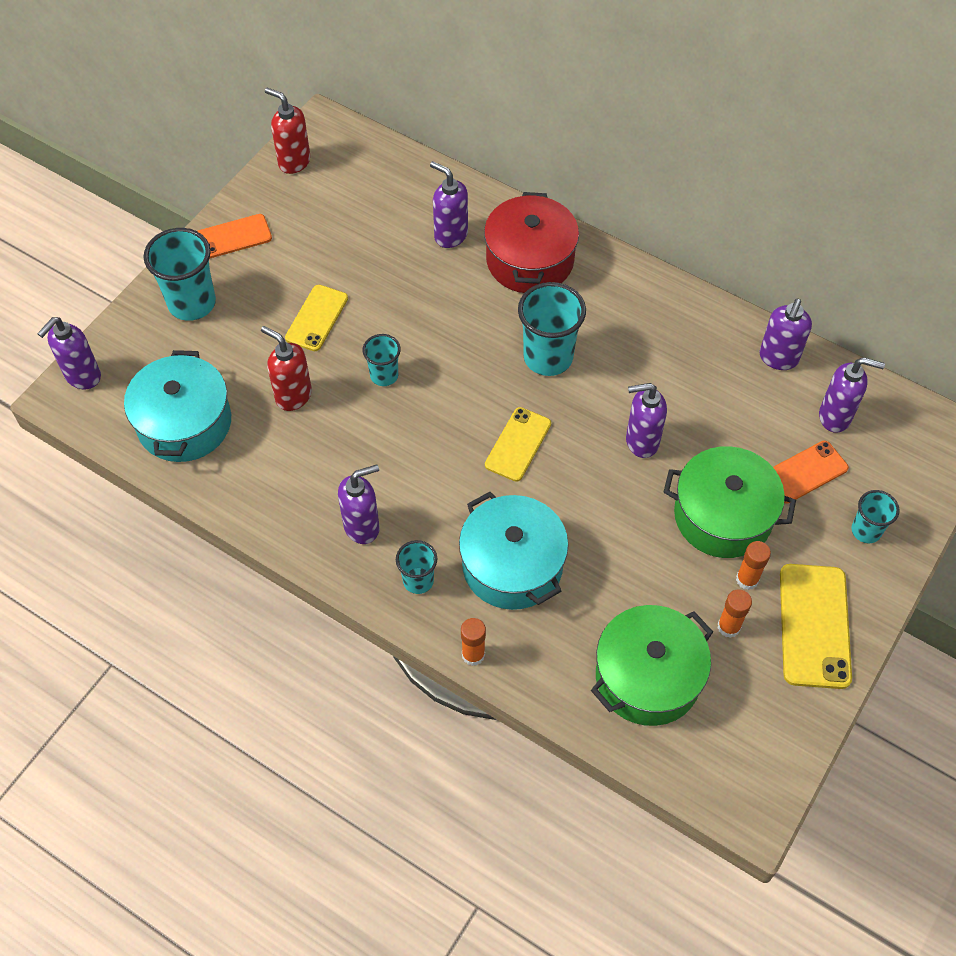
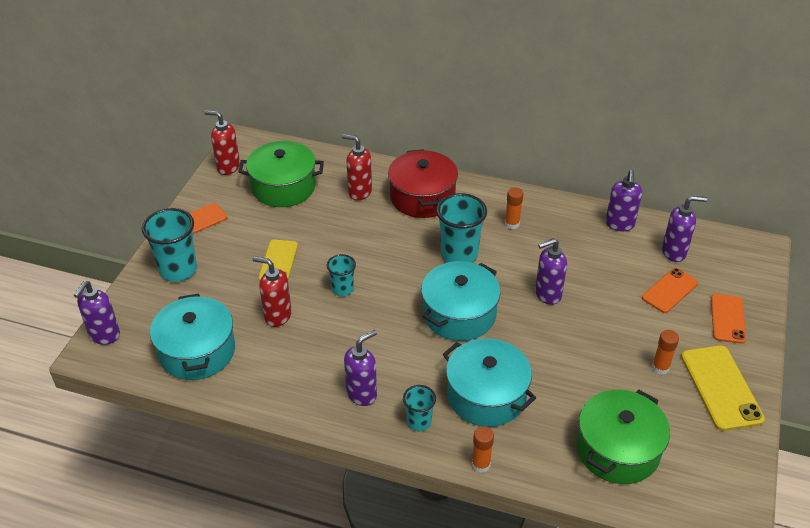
camera: 15 degrees left, 15 degrees down
purple soap dispenser [430,161,468,248] -> red soap dispenser [342,134,372,200]
yellow phone [485,407,551,482] -> turquoise pot [421,261,501,341]
green pot [664,446,796,558] -> green pot moved to [238,141,324,207]
orange glue stick [717,589,752,638] -> orange glue stick moved to [505,187,523,229]
turquoise cup [851,490,900,543] -> orange phone [711,294,746,344]

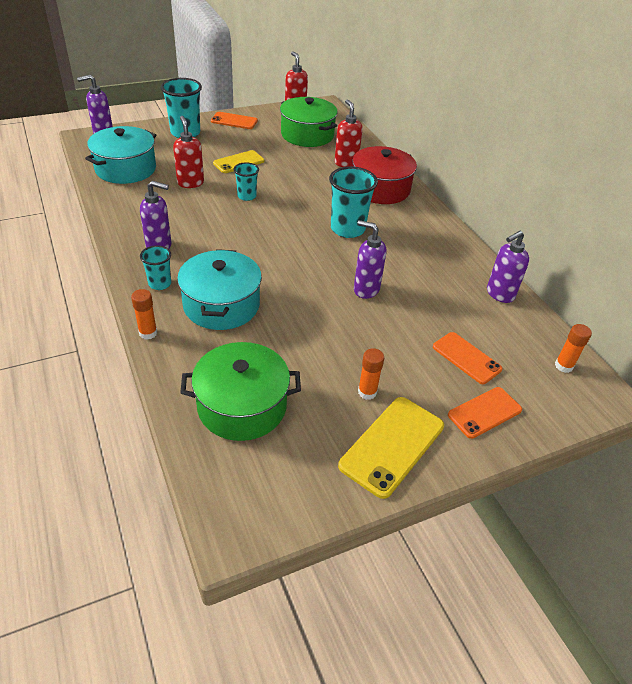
camera: 45 degrees right, 0 degrees up
turquoise pot [421,261,501,341] -> none
orange glue stick [505,187,523,229] -> orange glue stick moved to [555,324,592,373]
orange phone [642,268,698,313] -> orange phone turned 45 degrees clockwise [433,332,502,384]
purple soap dispenser [662,196,707,262] -> none

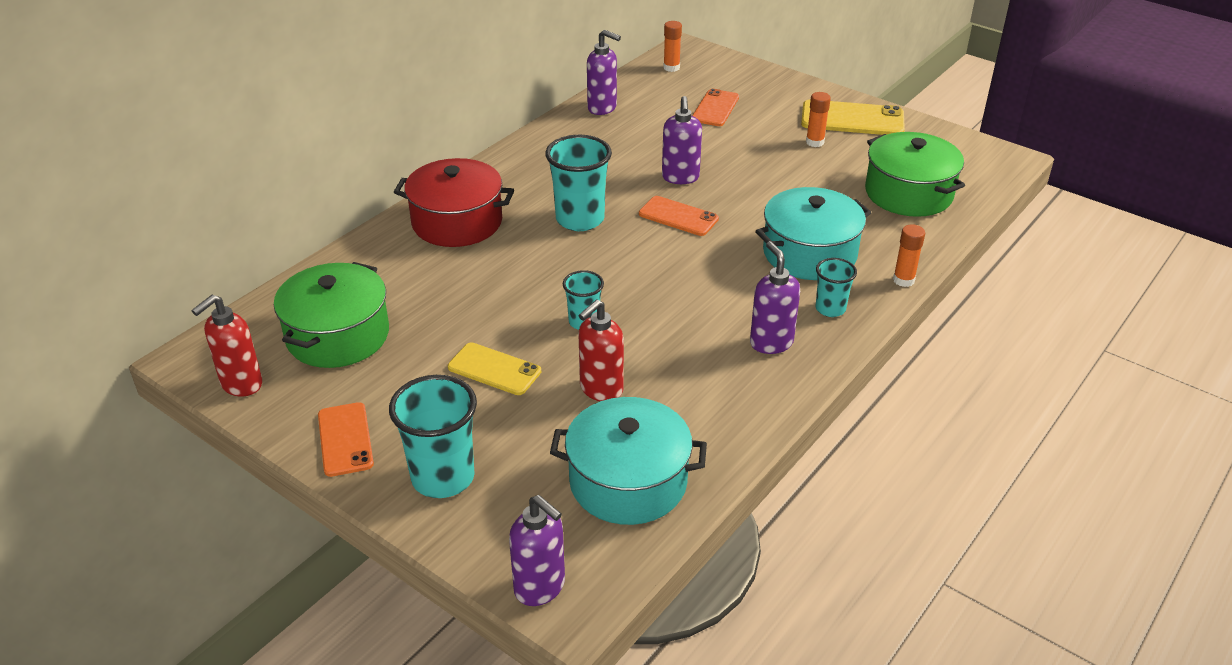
camera: 115 degrees left, 5 degrees down
red soap dispenser [335,100,363,167] -> none
orange phone [448,387,522,439] -> orange phone moved to [639,196,719,236]

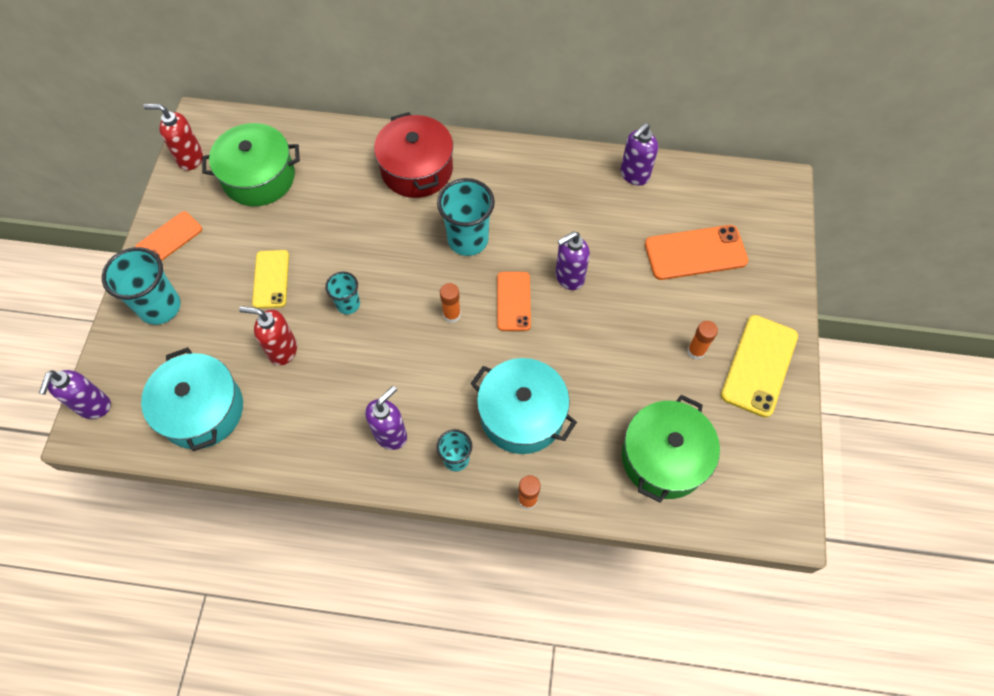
camera: 60 degrees right, 25 degrees up
purple soap dispenser [587,30,621,115] -> purple soap dispenser turned 45 degrees clockwise [620,123,658,186]
orange glue stick [663,21,682,72] -> orange glue stick moved to [440,283,461,323]
orange phone [692,89,739,126] -> orange phone [645,225,748,280], size x1.51
yellow phone [801,99,905,135] -> yellow phone turned 45 degrees clockwise [721,315,798,418]

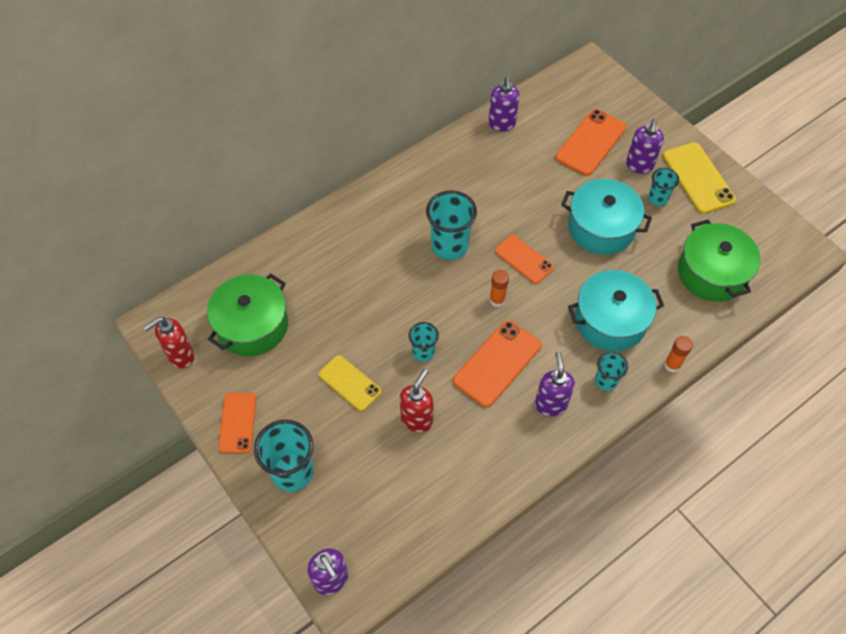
camera: 45 degrees left, 5 degrees down
turquoise pot [141,347,243,451] -> turquoise pot moved to [561,179,652,255]
red soap dispenser [239,306,297,366] -> red soap dispenser turned 150 degrees clockwise [400,369,434,433]
red pot [374,112,453,198] -> none
purple soap dispenser [555,231,590,290] -> purple soap dispenser moved to [626,119,664,173]
orange glue stick [687,321,718,360] -> turquoise cup [648,168,679,206]
none -> orange phone [453,320,541,407]

